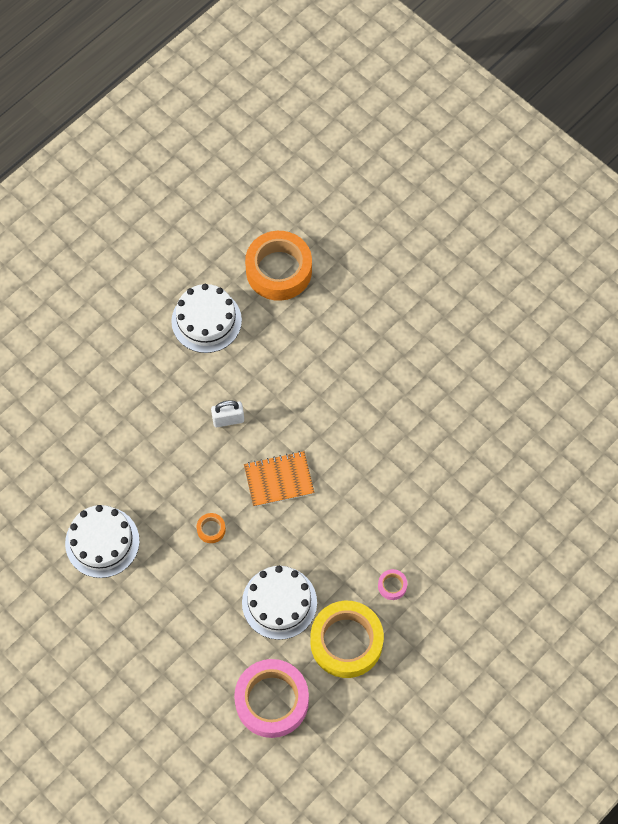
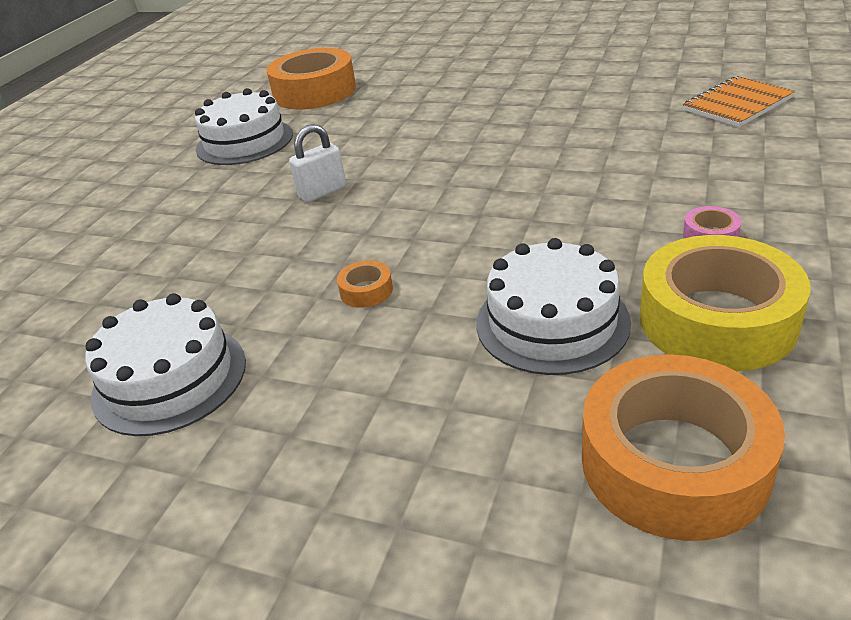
camera: 20 degrees left, 30 degrees down
pink tape [234,659,309,738] -> orange tape [582,354,785,541]
orange notebook [244,451,315,507] -> orange notebook moved to [683,76,795,127]

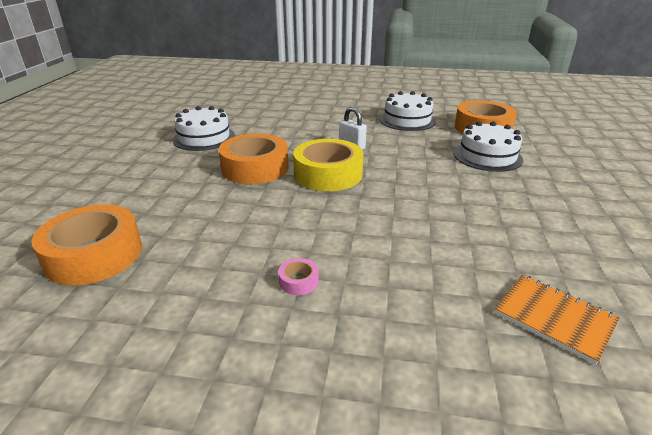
camera: 75 degrees right, 5 degrees down
orange tape [337,260,393,308] -> orange tape [219,134,289,184], size x2.47
white cake [476,238,631,375] -> white cake moved to [454,122,523,172]
yellow tape [640,235,810,371] -> yellow tape moved to [293,139,363,191]

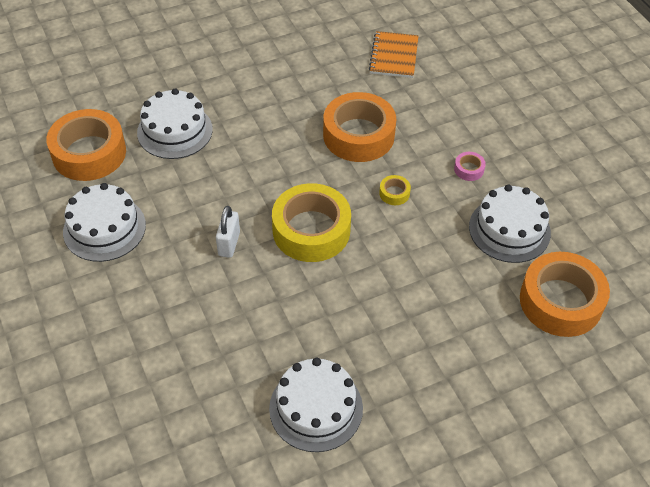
camera: 125 degrees left, 20 degrees up
orange tape [219,134,289,184] -> orange tape moved to [323,92,396,162]
none -> yellow tape [379,175,411,205]
none -> white cake [469,185,551,263]

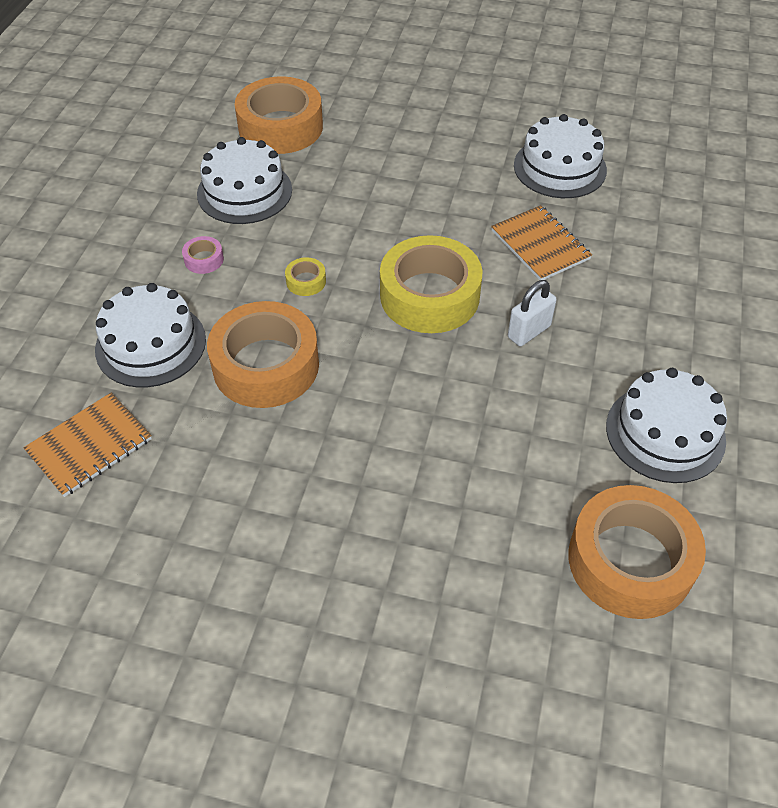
camera: 140 degrees left, 0 degrees up
white cake [137,88,213,159] -> white cake moved to [95,283,206,387]
none -> orange notebook [491,205,592,280]

